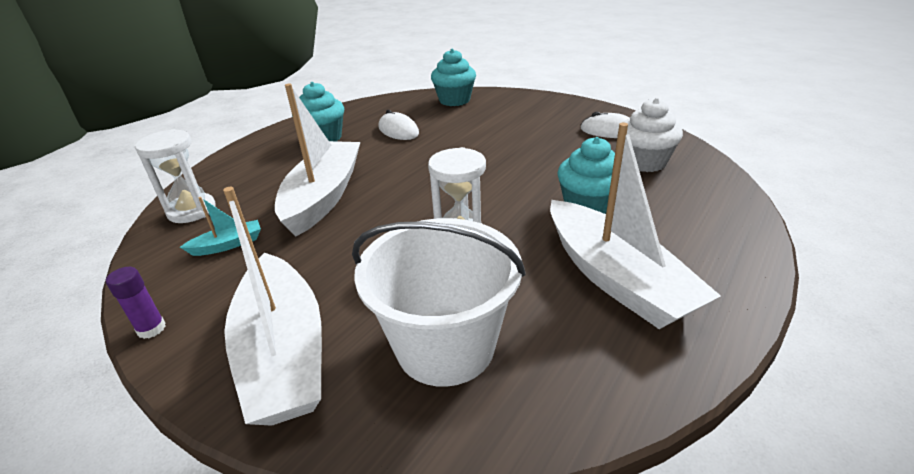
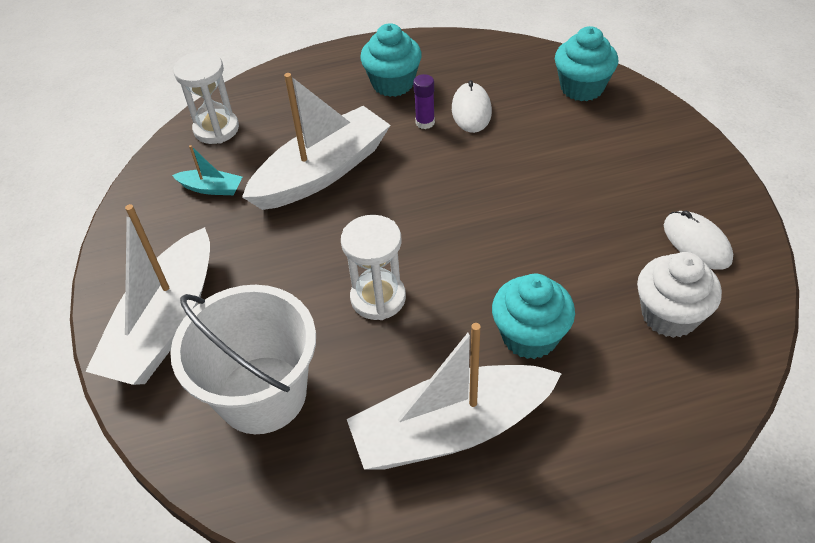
camera: 40 degrees right, 15 degrees up
purple glue stick [106,267,166,339] -> purple glue stick moved to [413,74,435,129]
white boat [550,123,721,329] -> white boat turned 60 degrees clockwise [347,323,562,470]

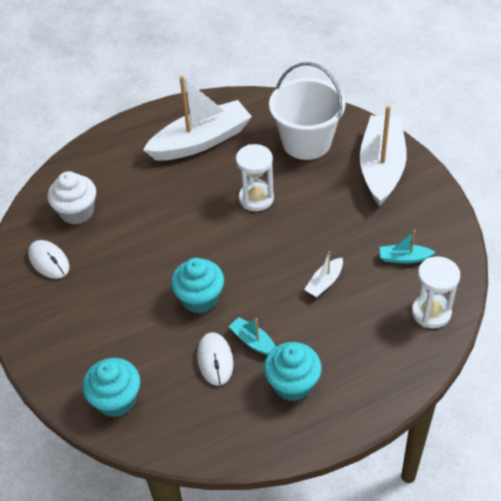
camera: 170 degrees right, 0 degrees up
white boat [242,73,391,210] -> white boat [304,251,343,298], size x0.43
purple glue stick [413,74,435,129] -> turquoise boat [229,317,276,355]
turquoise cupcake [492,274,575,359] -> turquoise cupcake moved to [171,258,224,313]

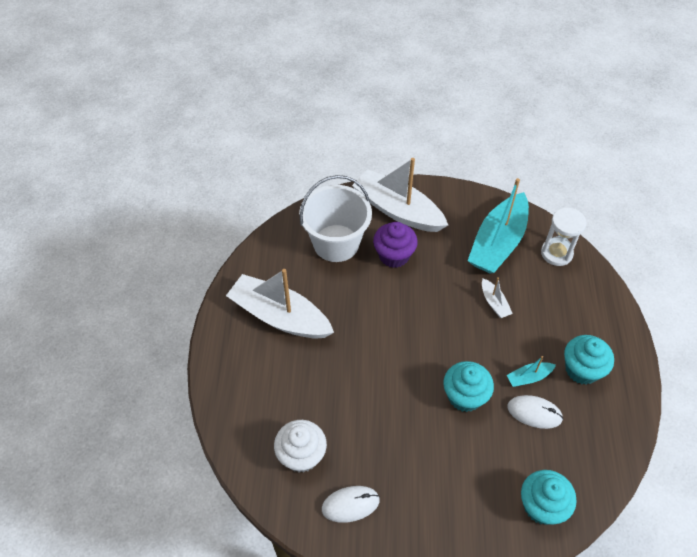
camera: 65 degrees left, 5 degrees up
white boat [143,76,252,160] -> white boat turned 60 degrees counterclockwise [226,269,334,339]
white hourglass [236,144,274,211] -> none
turquoise boat [380,230,436,263] -> turquoise boat [468,178,529,274], size x2.33
none -> purple cupcake [373,222,418,268]

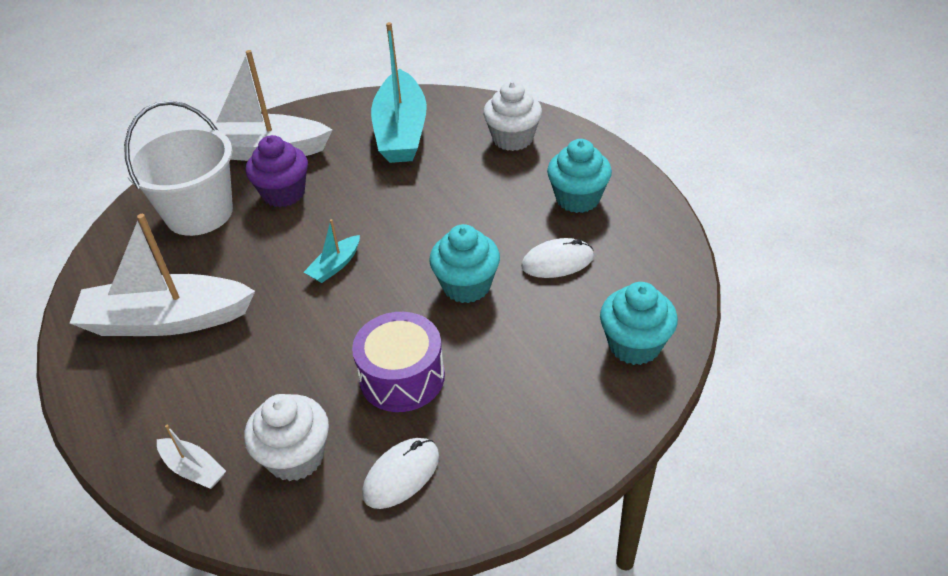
camera: 30 degrees left, 10 degrees down
white boat [482,277,513,318] -> white boat moved to [157,425,226,489]
turquoise boat [507,356,556,387] -> turquoise boat moved to [304,219,360,283]
white hourglass [541,207,586,266] -> none
none -> purple drum [352,312,445,412]
none -> white cupcake [483,81,542,151]

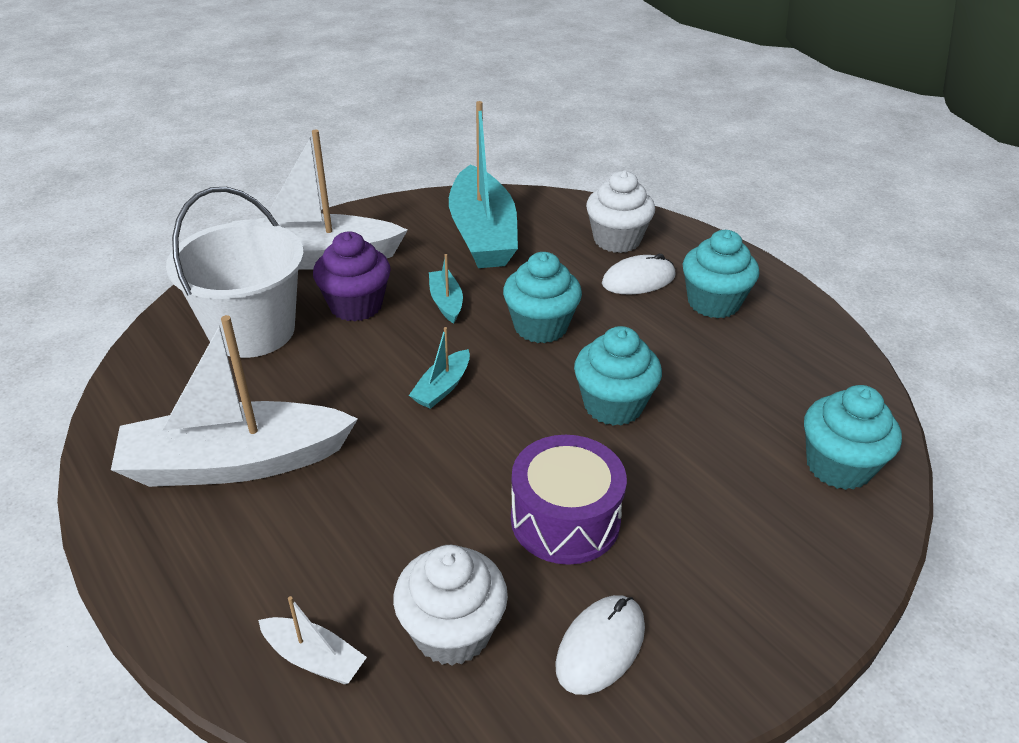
camera: 10 degrees left, 5 degrees down
white mouse [521,238,594,278] -> white mouse moved to [602,254,676,294]
none -> turquoise boat [429,254,463,324]
none -> turquoise cupcake [503,252,582,343]

